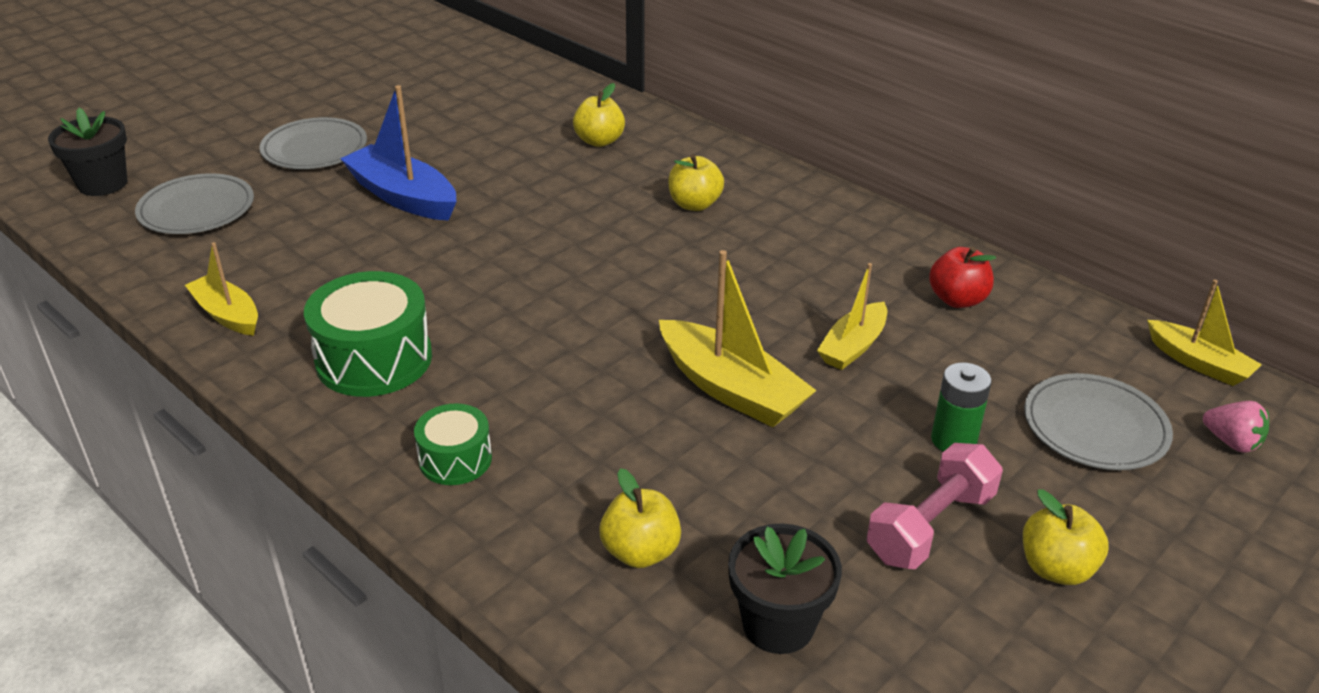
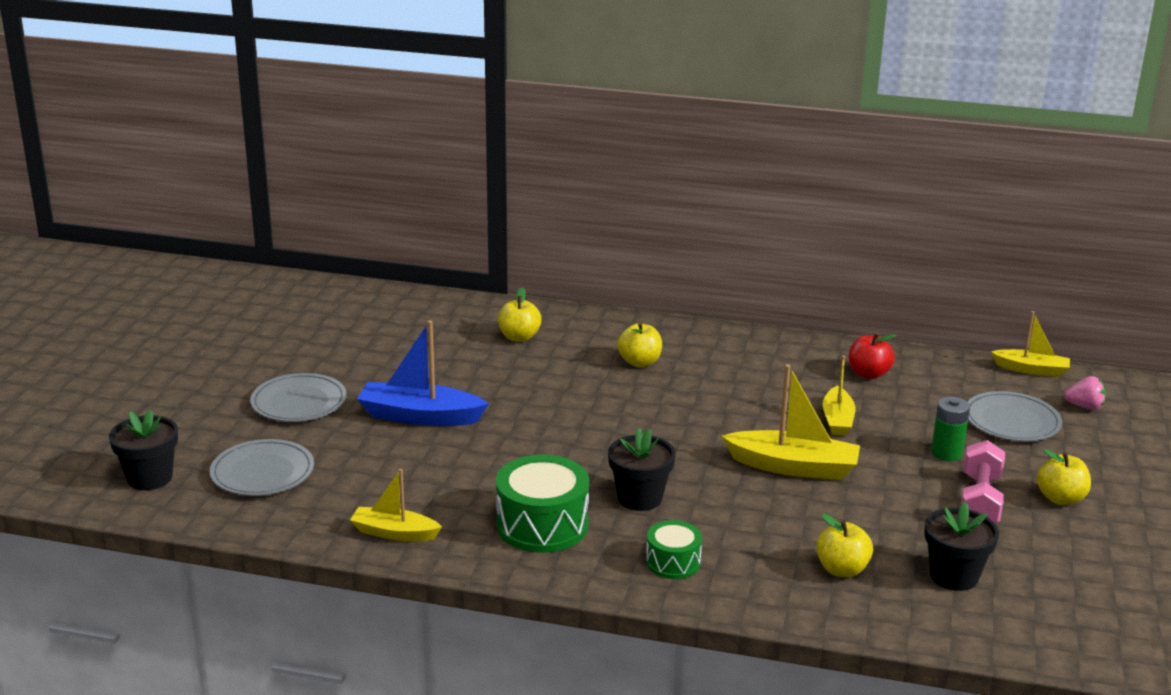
camera: 30 degrees left, 10 degrees down
none -> black flower pot [608,428,675,511]

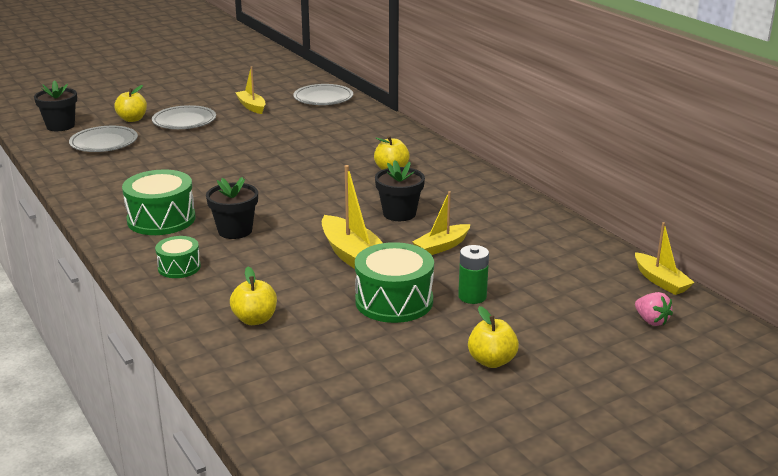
camera: 45 degrees right, 0 degrees up
yellow boat [350,469,442,541] -> yellow boat moved to [235,66,265,114]
blue boat [357,320,489,426] -> none
yellow apple [498,287,542,342] -> yellow apple moved to [114,85,147,122]
red apple [849,333,897,379] -> none
black flower pot [924,502,999,591] -> black flower pot moved to [375,160,425,221]
pink dumbbell [961,440,1005,523] -> none
grey plate [967,391,1062,441] -> grey plate moved to [293,84,353,105]
none -> green drum [355,242,434,323]

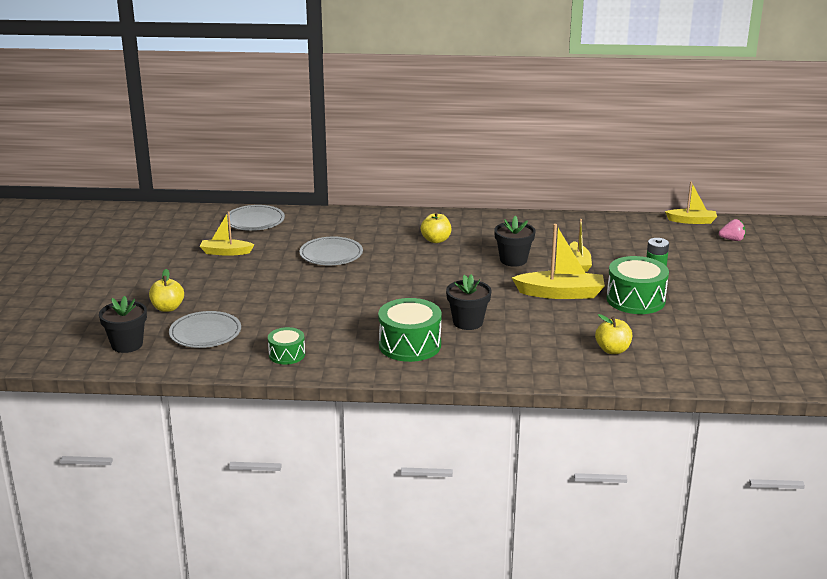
camera: 55 degrees left, 0 degrees up
grey plate [152,105,216,129] -> grey plate moved to [300,237,363,265]
green drum [155,236,201,278] -> green drum moved to [268,327,305,364]
yellow apple [468,306,519,368] -> none

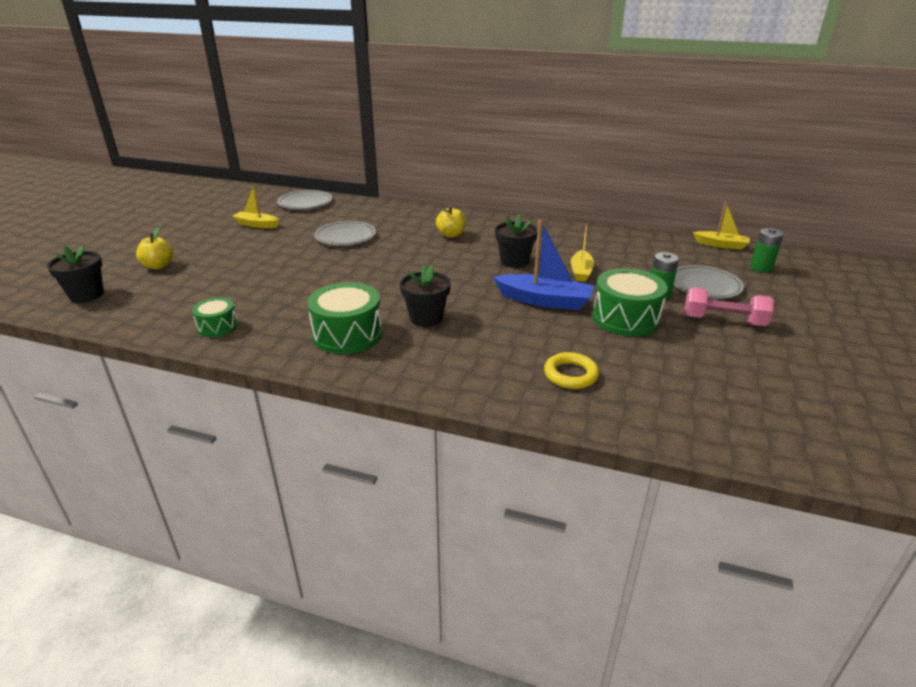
camera: 15 degrees right, 5 degrees up
grey plate [169,311,241,348] -> grey plate moved to [674,265,744,299]
yellow boat [512,224,605,299] -> blue boat [493,220,594,310]
yellow apple [595,314,632,354] -> yellow ring [544,352,599,389]
pink strawberry [719,219,745,241] -> green battery [750,228,784,273]
none -> pink dumbbell [684,288,774,326]

